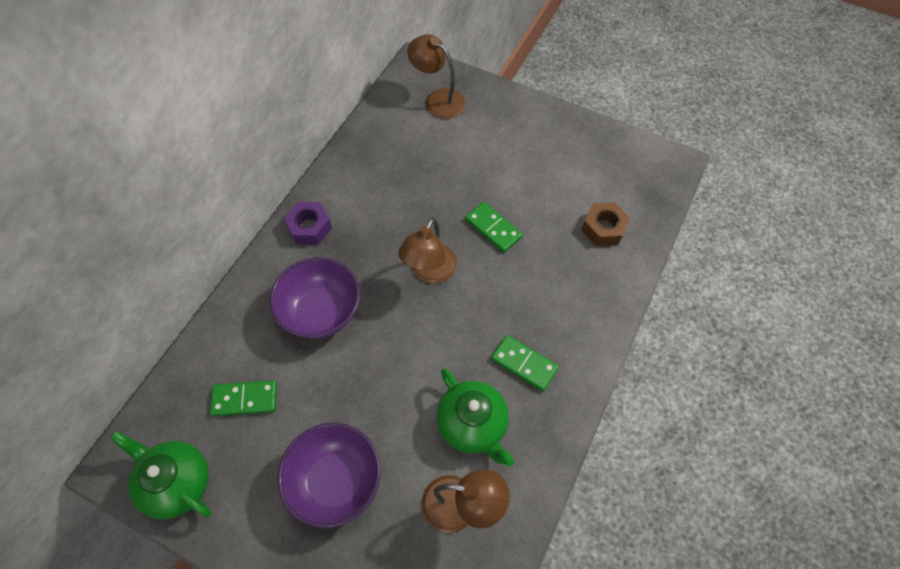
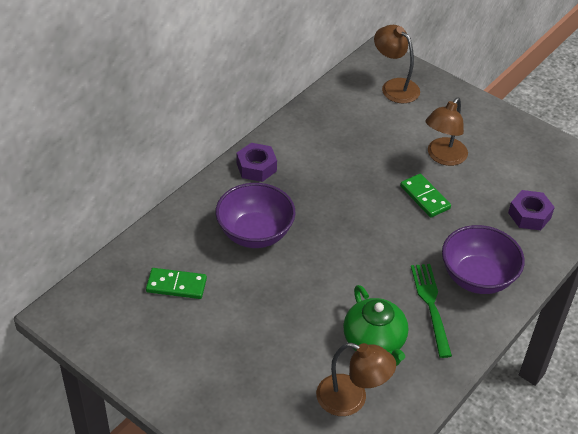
camera: 10 degrees right, 15 degrees down
green teapot [110,431,212,519] -> none
purple bowl [277,423,381,528] -> purple bowl moved to [442,225,525,294]
brown lamp [398,218,457,284] -> brown lamp moved to [425,98,468,166]
green domino [491,335,559,391] -> green fork [411,264,452,358]
brown nut [582,202,630,246] -> purple nut [508,190,555,230]

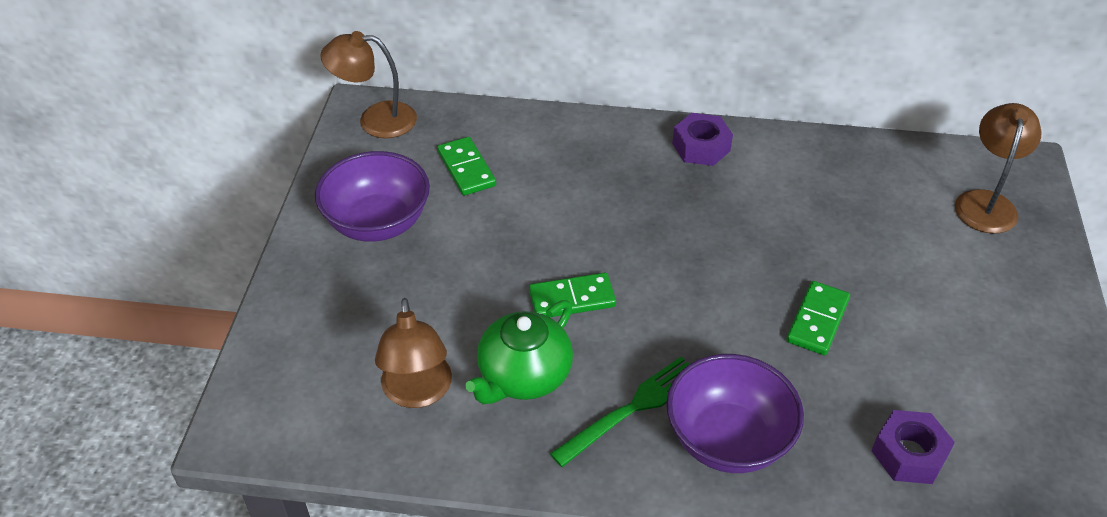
camera: 60 degrees right, 0 degrees up
purple bowl [215,183,296,248] -> purple bowl moved to [315,151,430,242]
brown lamp [425,98,468,166] -> brown lamp moved to [320,31,417,138]
none -> green domino [529,273,616,317]

